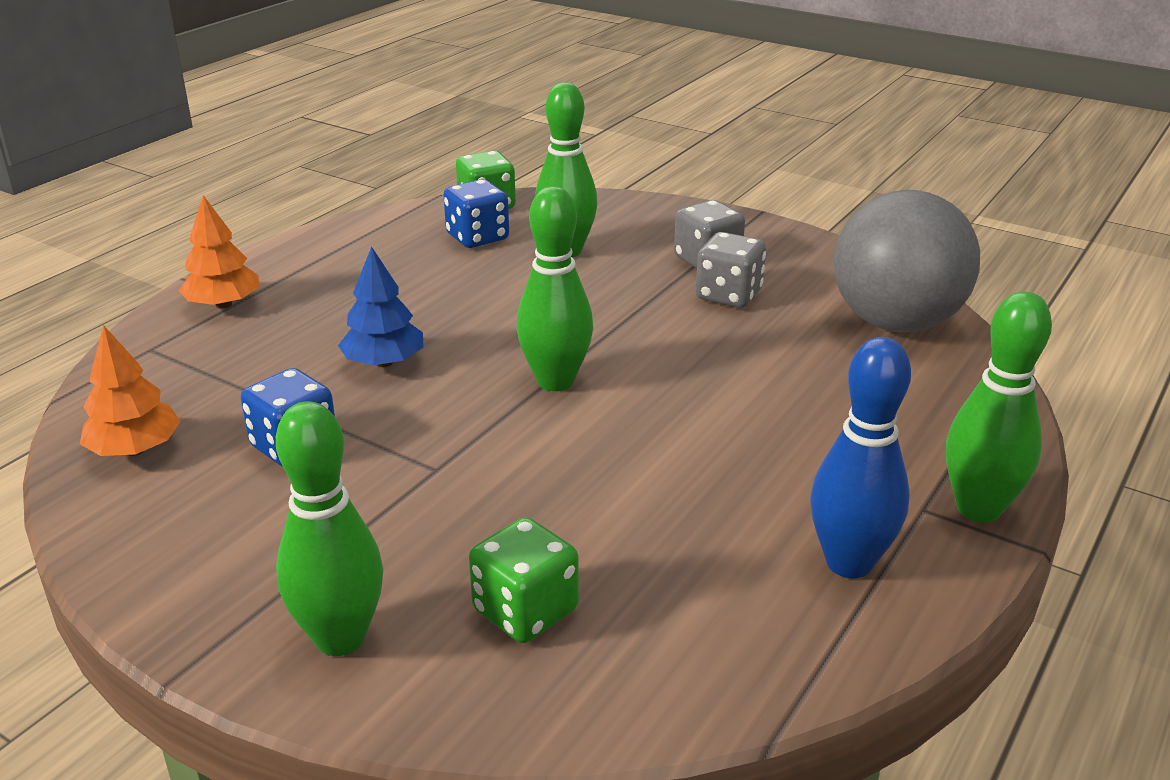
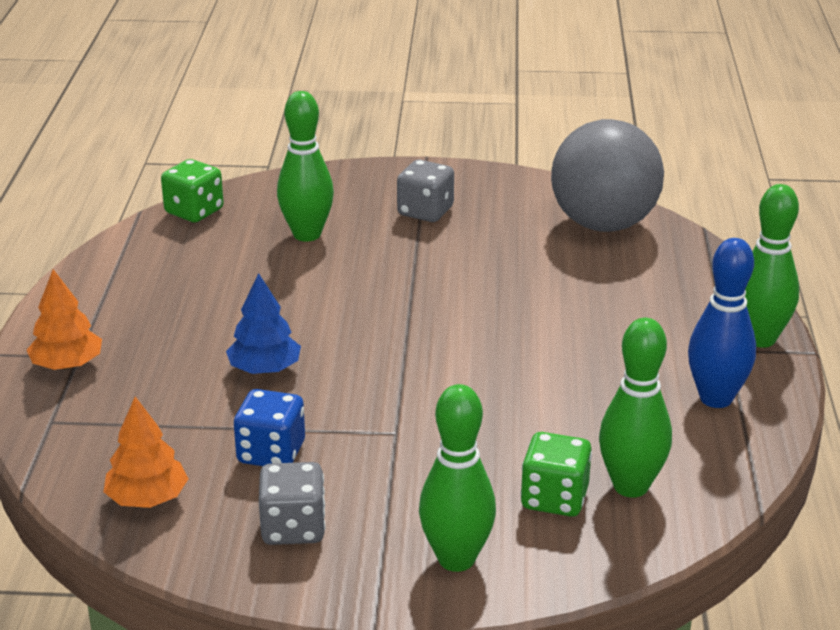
camera: 30 degrees left, 0 degrees up
blue dice [443,179,509,248] -> none
green bowling pin [516,186,593,391] -> green bowling pin moved to [599,318,672,498]
grey dice [696,232,766,308] -> grey dice moved to [259,462,326,545]

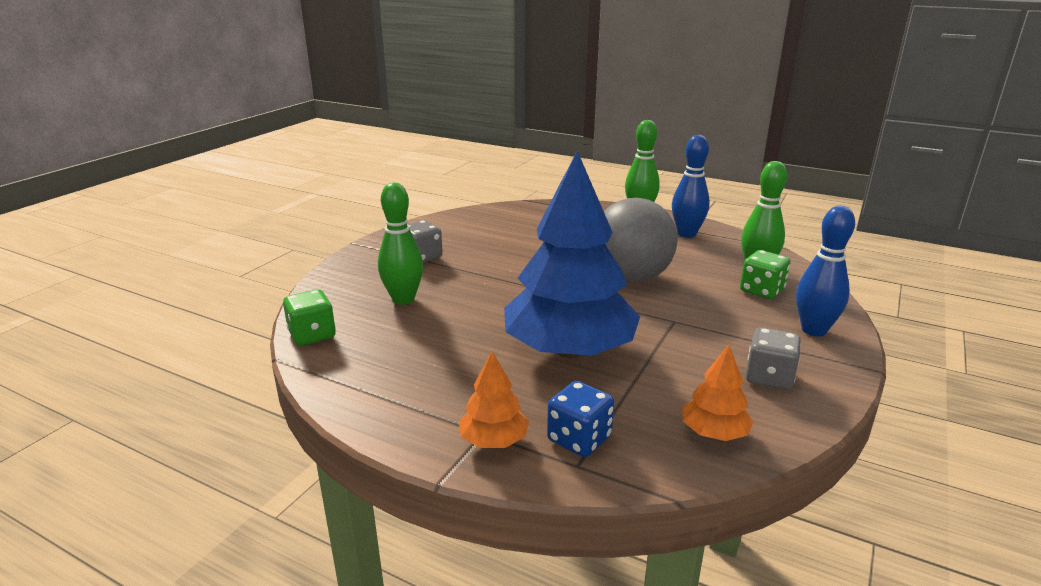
camera: 65 degrees left, 5 degrees down
blue tree [226,273,301,374] -> blue tree [504,151,640,358], size x2.32
blue dice [234,389,305,466] -> blue dice moved to [547,381,615,457]
green bowling pin [419,384,496,572] -> blue bowling pin [796,206,855,337]
grey ball [551,119,664,232] -> grey ball moved to [604,198,678,282]

